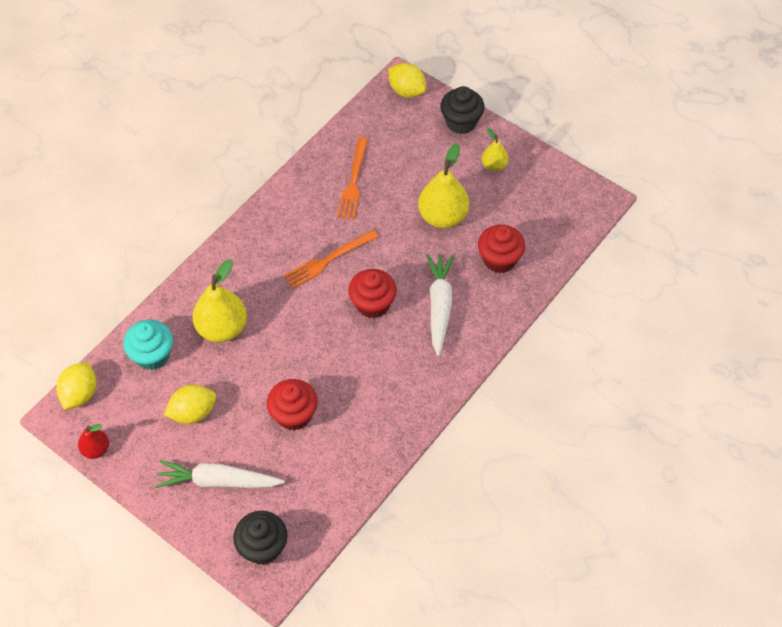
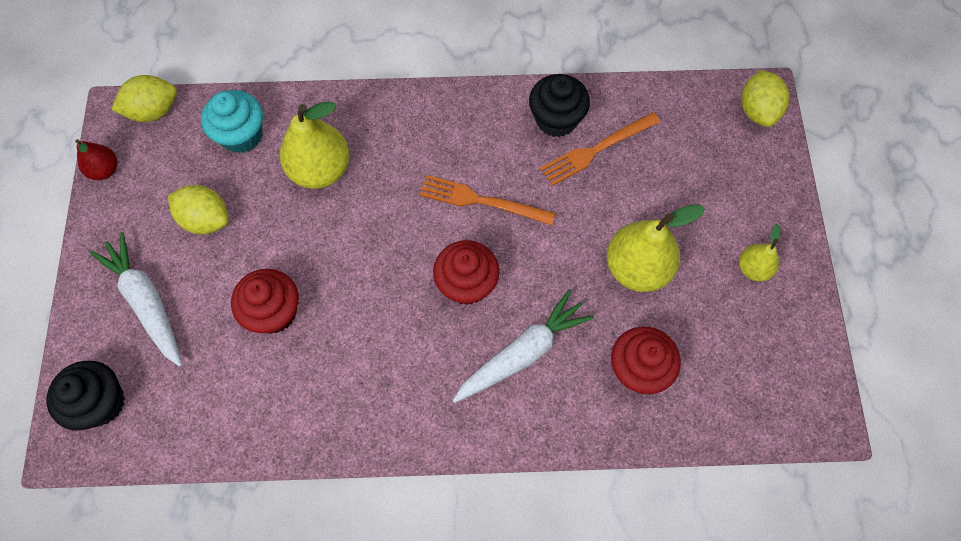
camera: 50 degrees right, 10 degrees up
black cupcake [440,86,485,134] -> black cupcake moved to [529,74,590,137]

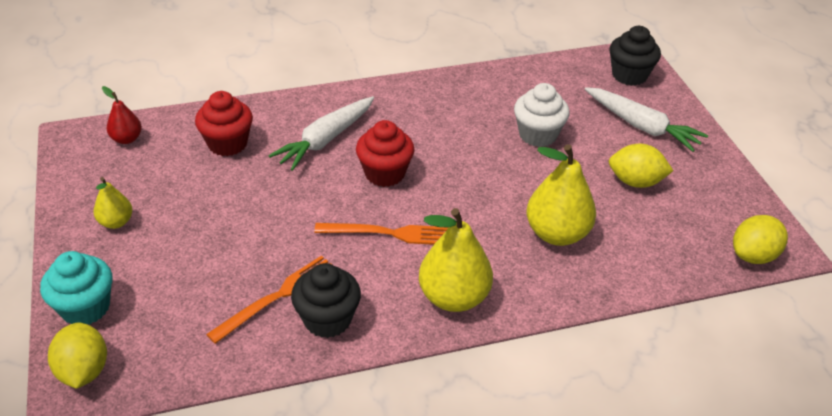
camera: 165 degrees right, 25 degrees down
red pear [75,139,117,180] -> red pear moved to [102,86,142,144]
turquoise cupcake [201,90,263,153] -> turquoise cupcake moved to [40,251,112,324]
red cupcake [231,269,299,334] -> white cupcake [514,83,570,147]
yellow pear [607,204,705,292] -> yellow pear moved to [419,208,493,312]

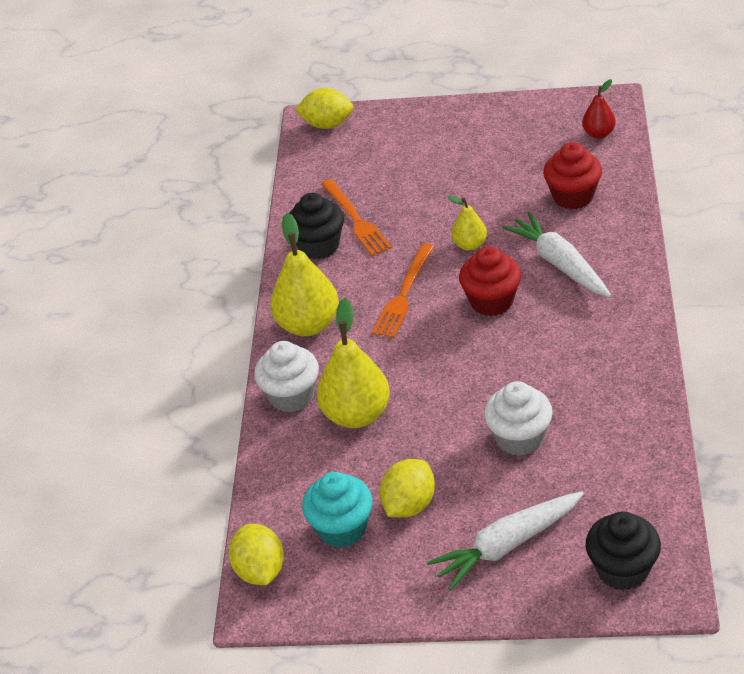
camera: 115 degrees right, 0 degrees up
turquoise cupcake [40,251,112,324] -> turquoise cupcake moved to [302,472,373,548]
yellow pear [94,177,132,229] -> yellow pear moved to [447,196,487,250]
none -> white cupcake [254,341,319,412]

